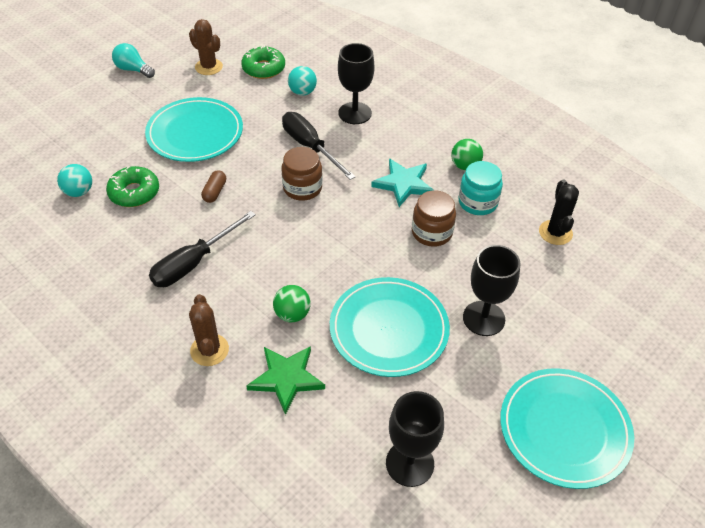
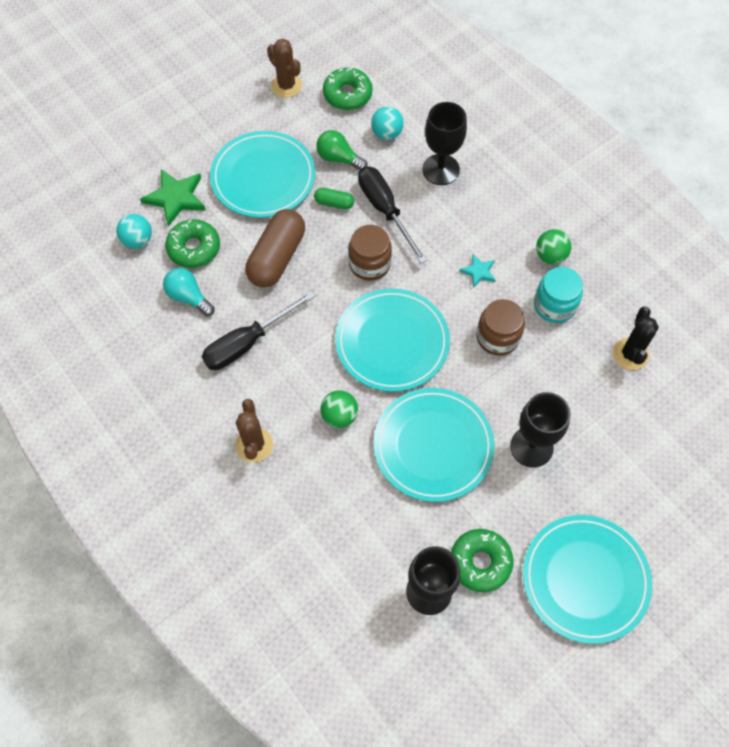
camera: 10 degrees right, 15 degrees up
turquoise light bulb [112,43,155,78] -> turquoise light bulb moved to [163,268,215,316]
brown capsule [201,170,226,203] -> brown capsule [245,209,305,288], size x2.11
green star [246,346,325,415] -> green star moved to [140,169,206,227]
turquoise star [371,159,434,207] -> turquoise star [459,254,496,288], size x0.55
none -> green capsule [314,188,354,209]
none -> green light bulb [316,130,368,171]
none -> turquoise plate [335,288,450,392]
none -> green donut [451,529,513,592]

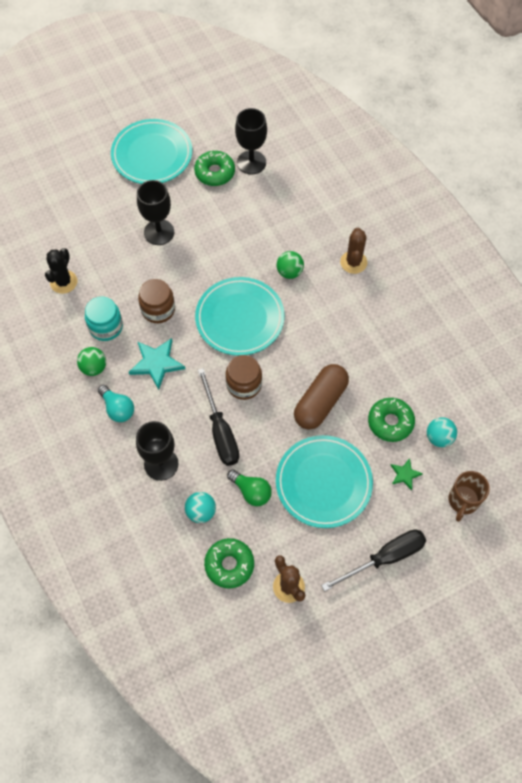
camera: 170 degrees left, 0 degrees up
green star [140,169,206,227] -> green star [391,458,423,490], size x0.55
turquoise light bulb [163,268,215,316] -> turquoise light bulb moved to [98,385,134,422]
black screwdriver [202,291,316,370] -> black screwdriver moved to [321,530,426,591]
green capsule [314,188,354,209] -> none
turquoise plate [374,388,495,502] -> none
turquoise star [459,254,496,288] -> turquoise star [129,338,185,390], size x1.80
none -> brown mug [449,471,490,522]

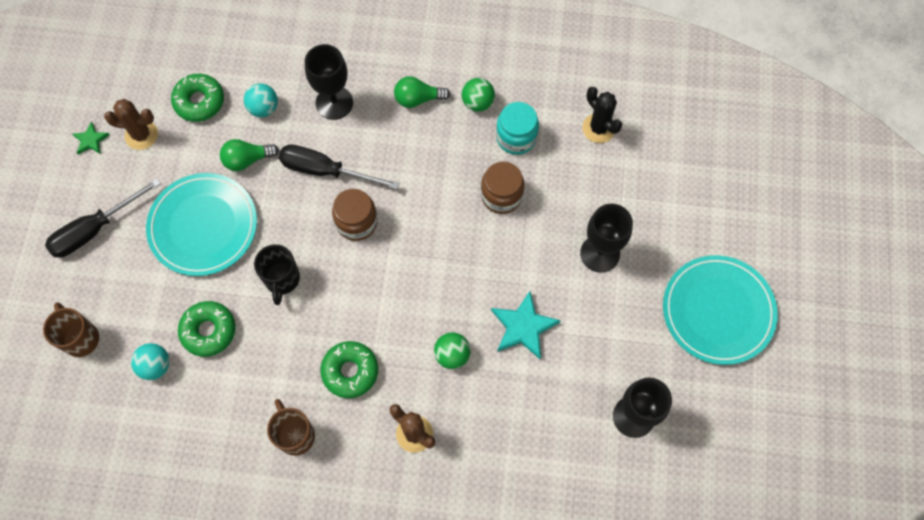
camera: 125 degrees right, 5 degrees up
turquoise light bulb [98,385,134,422] -> green light bulb [394,76,450,108]
turquoise star [129,338,185,390] -> turquoise star moved to [491,291,561,359]
green donut [194,151,235,186] -> green donut moved to [321,341,378,398]
turquoise plate [195,277,285,356] -> none
brown capsule [294,364,349,430] -> black mug [254,244,300,305]
black screwdriver [321,530,426,591] -> black screwdriver turned 45 degrees clockwise [45,178,161,258]
green star [391,458,423,490] -> green star moved to [73,122,110,155]
none -> brown mug [267,399,315,456]

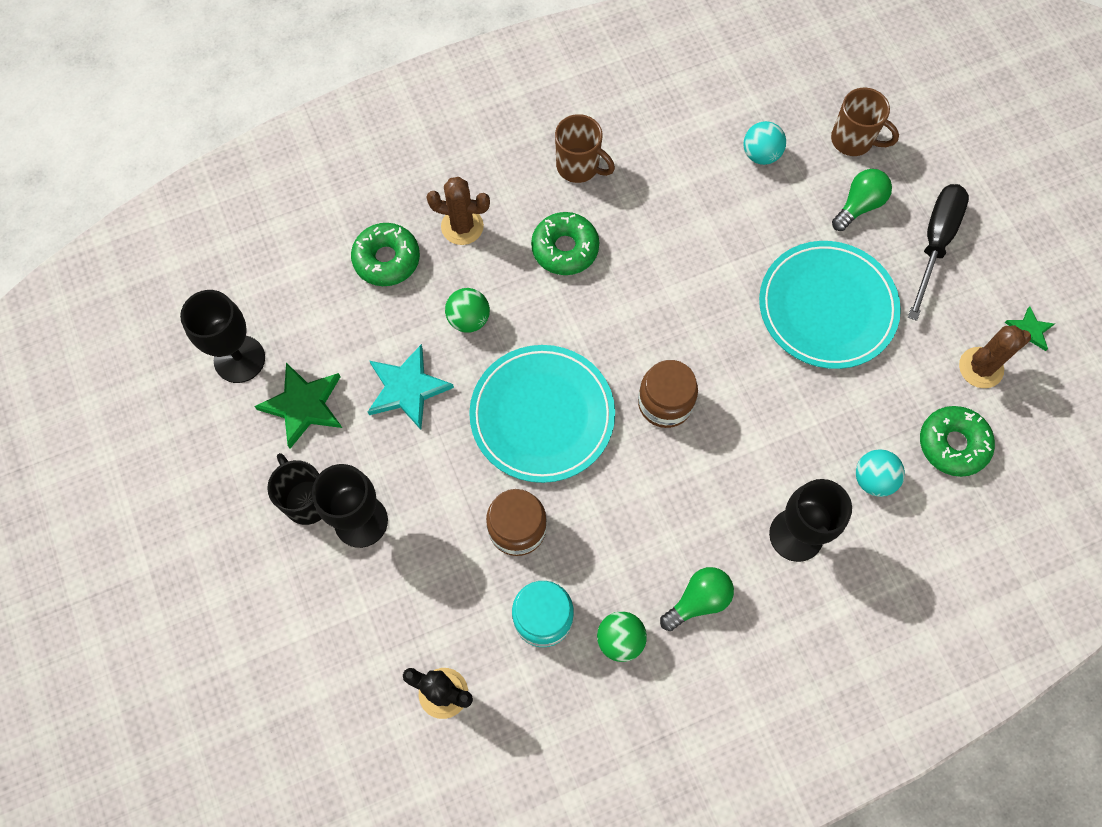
camera: 150 degrees right, 0 degrees up
green donut [178,301,236,357] -> green donut moved to [351,223,420,286]
green light bulb [220,139,279,171] -> green light bulb moved to [832,169,892,231]
black mug [254,244,300,305] -> black mug moved to [267,453,322,525]
black screwdriver [279,145,399,190] -> none
turquoise plate [663,255,778,365] -> turquoise plate moved to [469,345,615,483]
none -> green star [254,362,342,449]

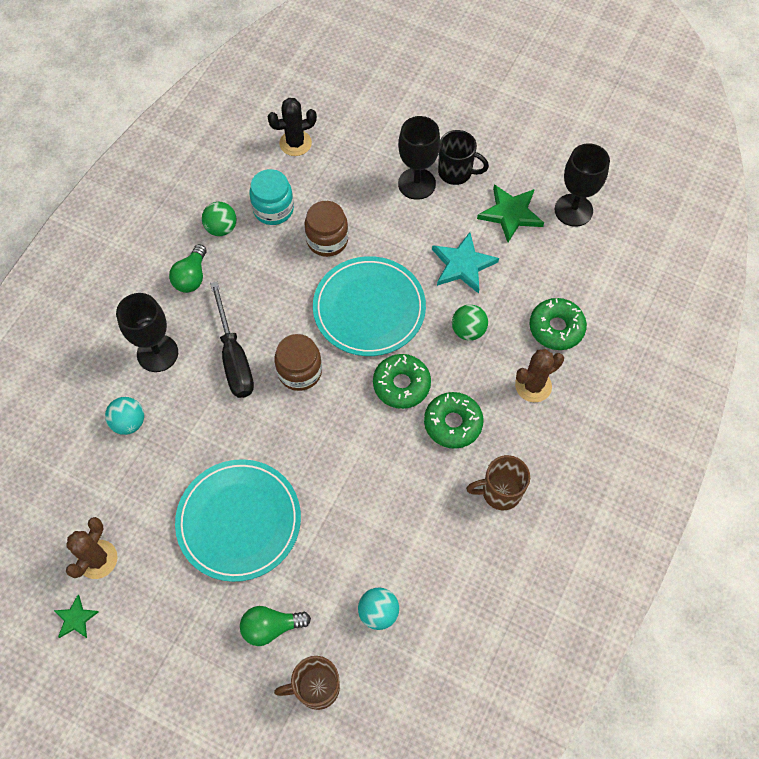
camera: 140 degrees right, 5 degrees down
green light bulb [832,169,892,231] -> green light bulb turned 75 degrees clockwise [240,606,311,646]
black screwdriver [908,184,969,321] -> black screwdriver moved to [210,281,254,398]
green donut [920,406,995,477] -> green donut moved to [373,354,431,409]

